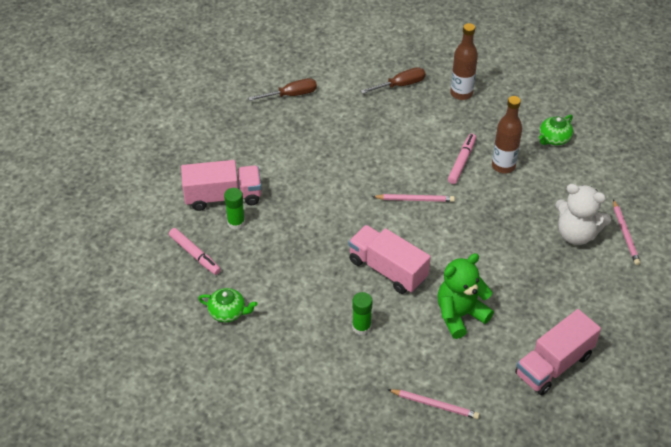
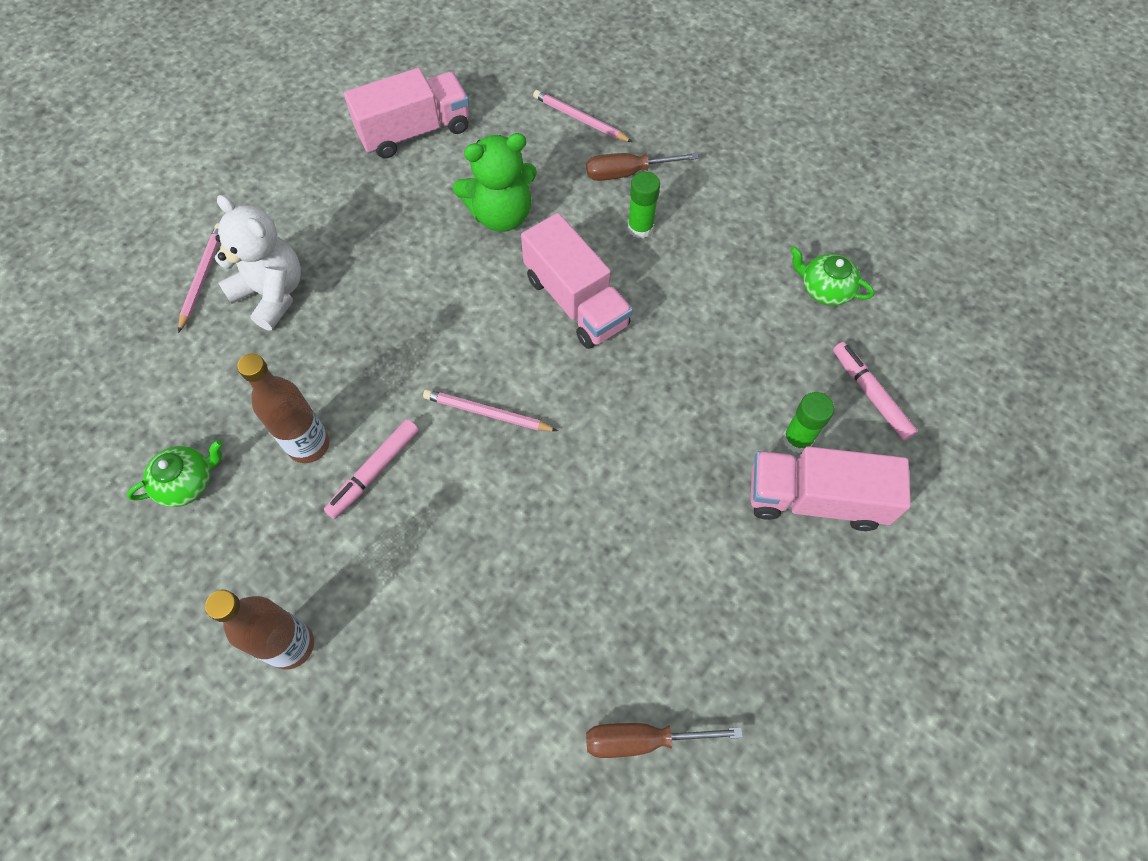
camera: 165 degrees left, 15 degrees up
brown screwdriver [361,67,425,94] -> brown screwdriver moved to [586,153,698,181]

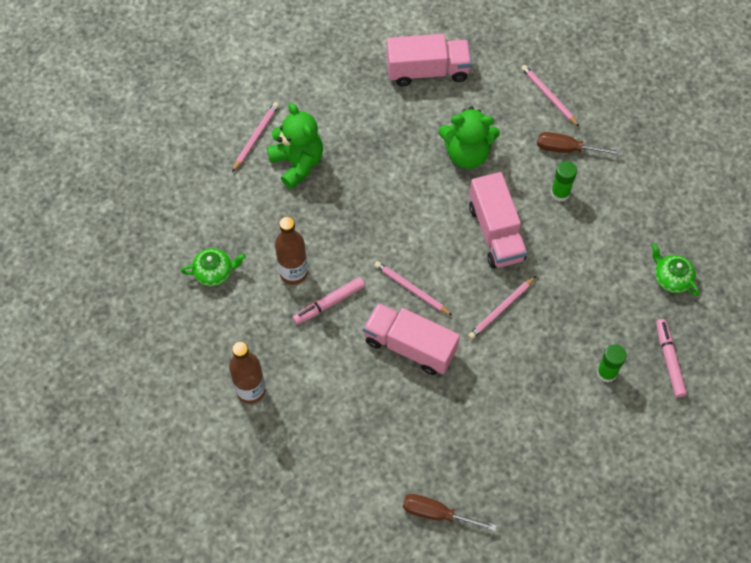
camera: 20 degrees right, 0 degrees up
white teddy bear [215,195,301,331] -> green teddy bear [267,103,323,189]
pink truck [751,446,911,531] -> pink truck moved to [363,303,460,375]
none -> pink pencil [468,276,536,339]

